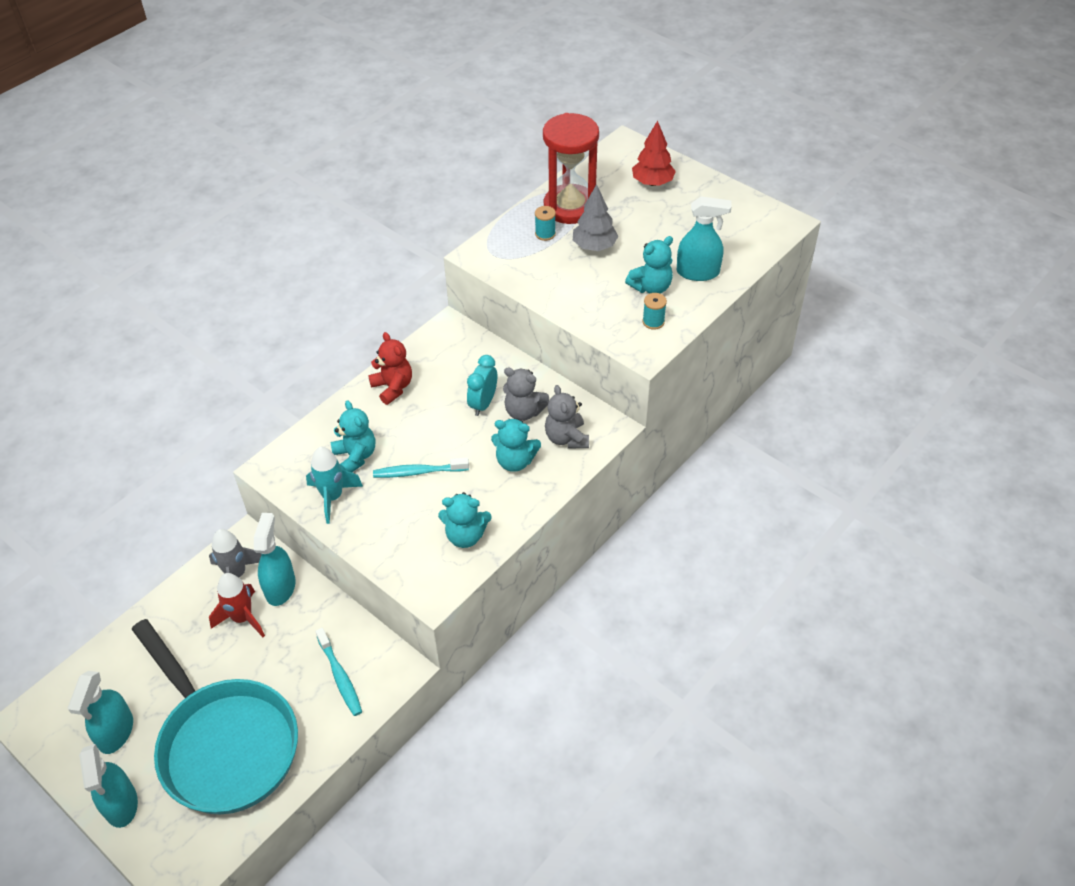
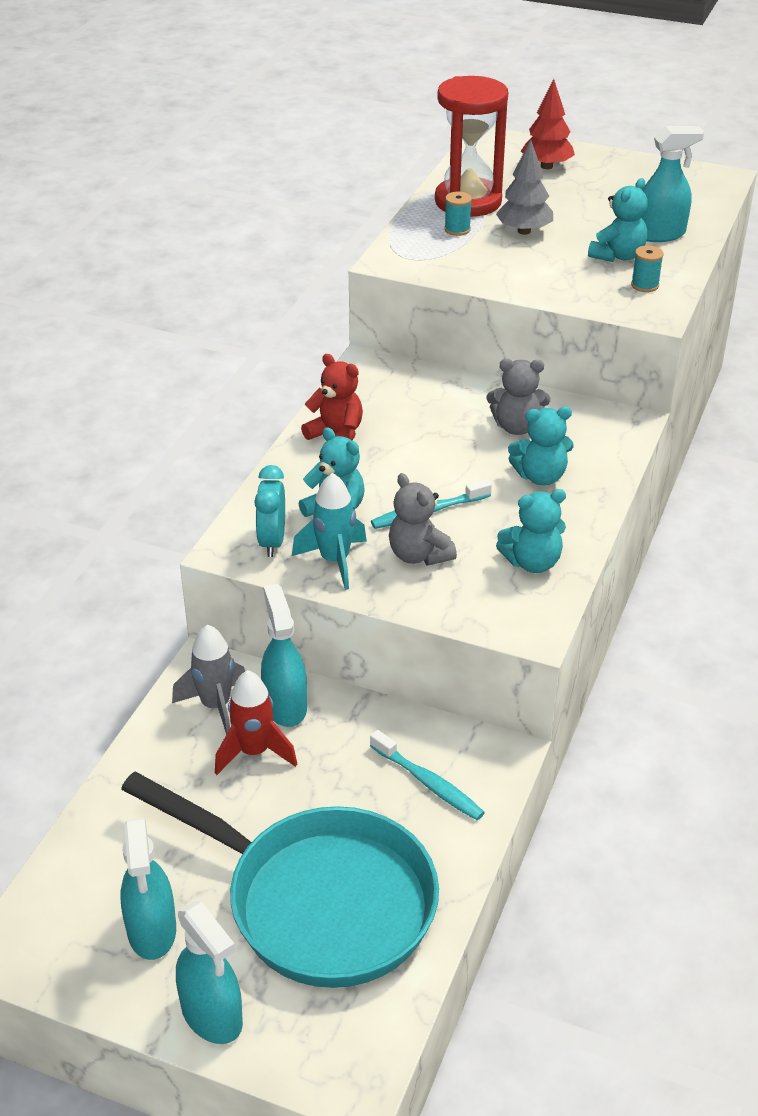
camera: 20 degrees left, 10 degrees down
turquoise clock [467,355,497,416] -> turquoise clock moved to [254,465,285,557]
grey teddy bear [545,385,589,448] -> grey teddy bear moved to [389,473,457,566]

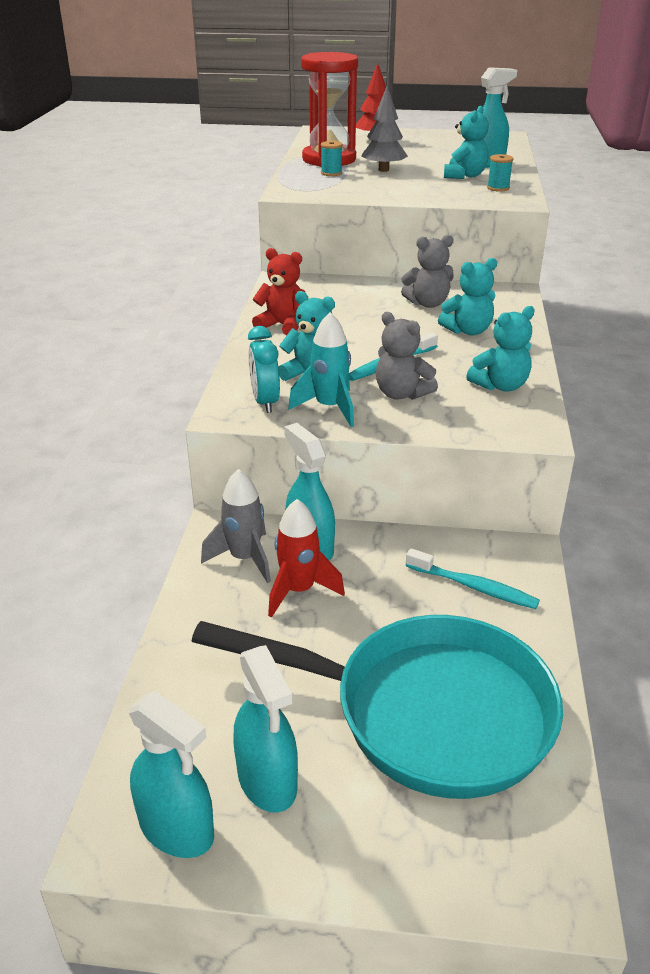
camera: 15 degrees left, 5 degrees down
turquoise spray bottle [176,901,243,1044] -> turquoise spray bottle moved to [129,691,214,858]

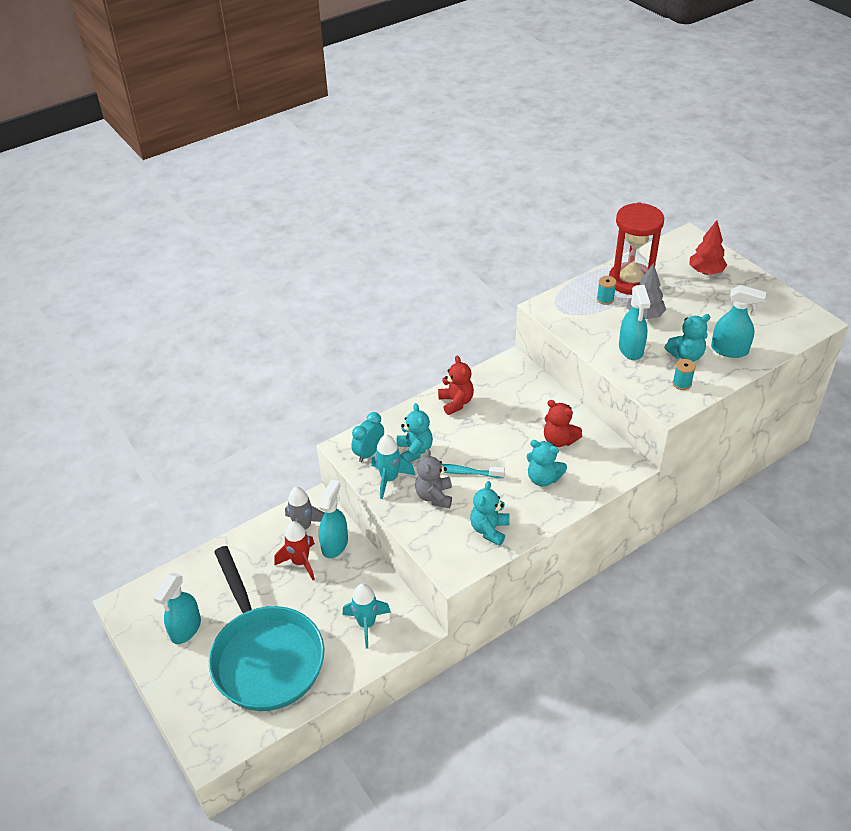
camera: 50 degrees right, 10 degrees up
turquoise spray bottle [129,691,214,858] -> turquoise spray bottle moved to [619,285,651,360]
grey teddy bear [401,235,454,308] -> red teddy bear [544,400,582,447]
turquoise toothbrush [406,548,540,609] -> turquoise rocket [342,583,391,649]
turquoise teddy bear [466,306,535,392] -> turquoise teddy bear turned 90 degrees clockwise [470,481,509,546]

